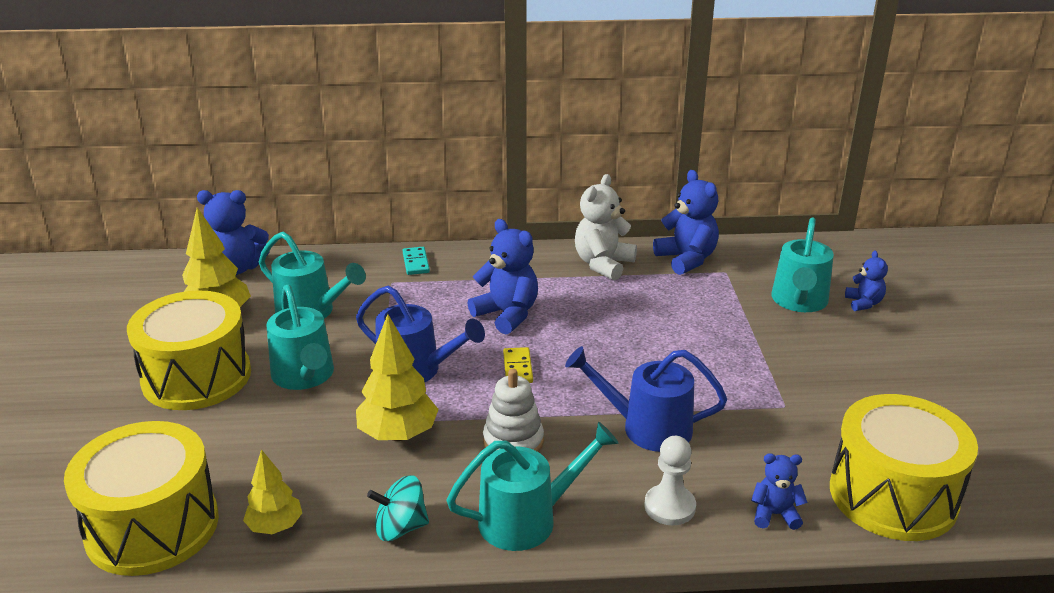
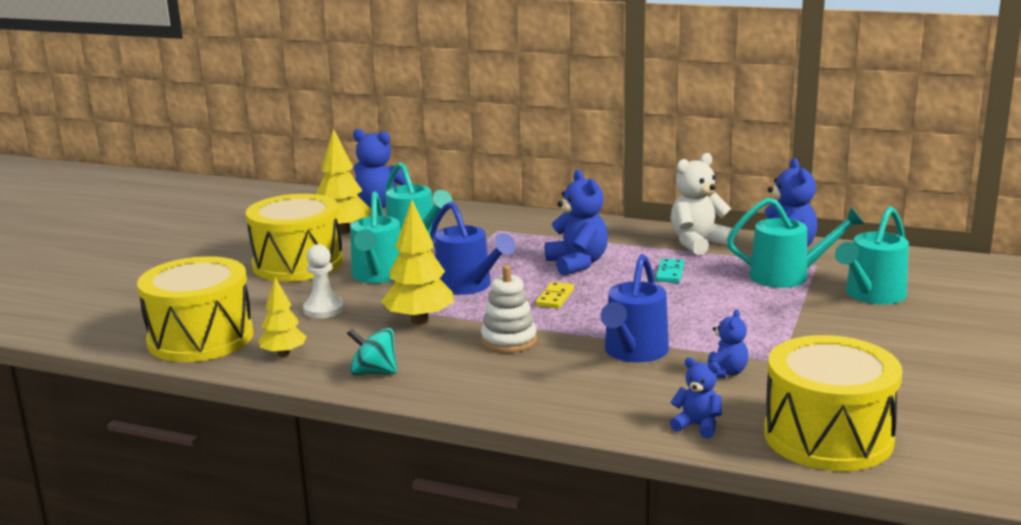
camera: 25 degrees right, 10 degrees down
turquoise domino [403,247,430,275] -> turquoise domino moved to [656,259,684,283]
turquoise watering can [446,422,619,551] -> turquoise watering can moved to [727,198,865,288]
blue watering can [565,346,727,452] -> blue watering can turned 105 degrees counterclockwise [600,254,669,362]
white pawn [644,436,696,526] -> white pawn moved to [303,244,344,318]
blue teddy bear [845,250,888,311] -> blue teddy bear moved to [708,309,748,378]

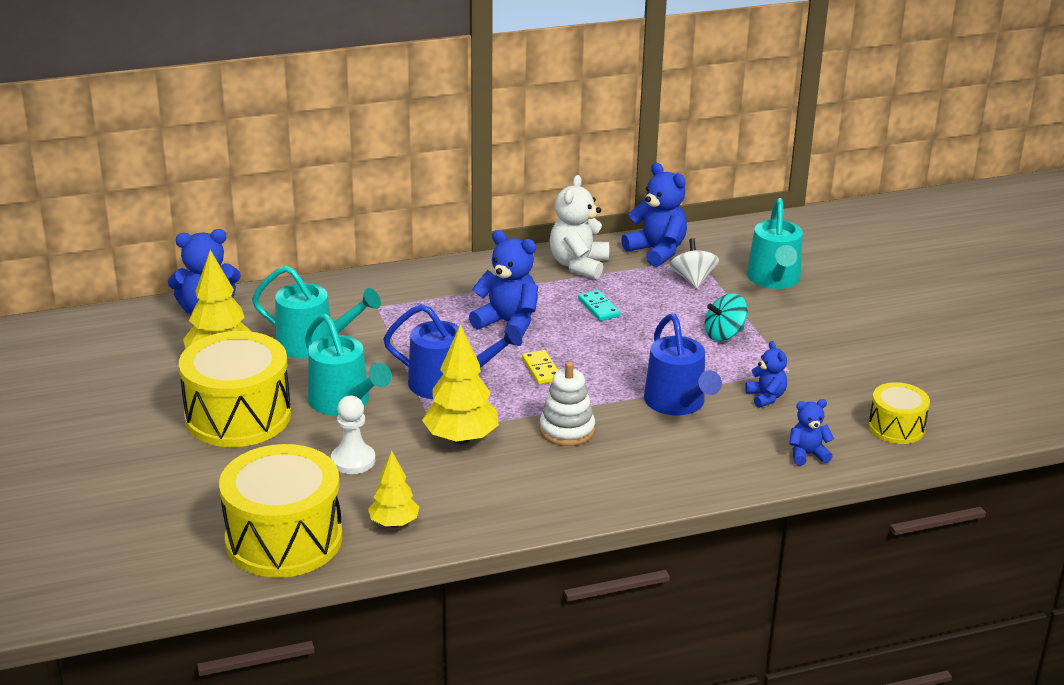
camera: 40 degrees left, 10 degrees up
turquoise spinning top [347,328,397,375] -> turquoise spinning top moved to [705,293,748,341]
turquoise watering can [727,198,865,288] -> white spinning top [670,238,719,288]
yellow drum [764,335,902,471] -> yellow drum [869,382,930,444], size x0.53

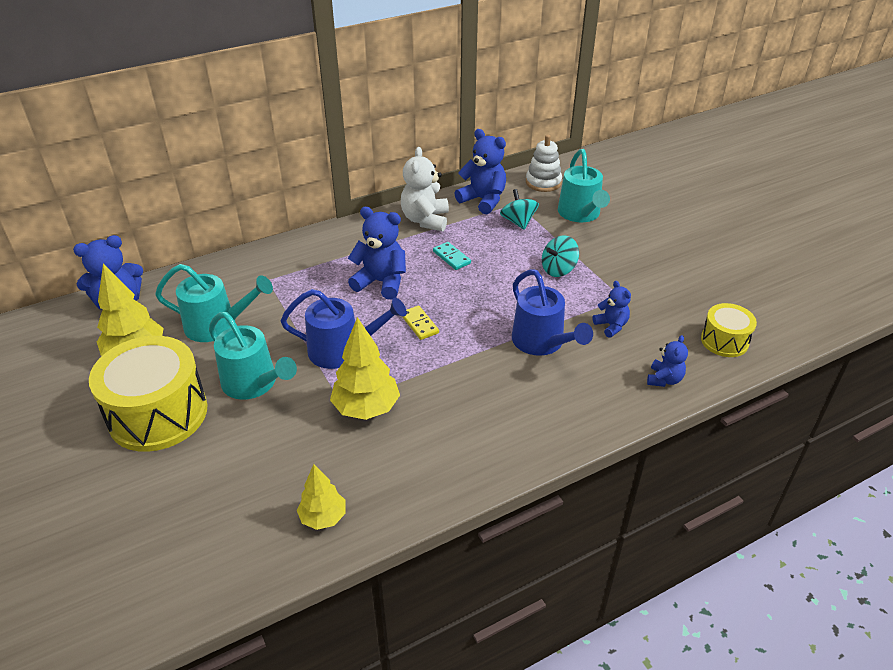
camera: 10 degrees left, 10 degrees up
yellow drum [219,444,343,578] -> none
white pawn [331,396,375,474] -> none
white stacking toy [540,361,595,446] -> white stacking toy moved to [526,135,562,192]
white spinning top [670,238,719,288] -> turquoise spinning top [500,189,539,230]
blue teddy bear [789,399,834,466] -> blue teddy bear turned 135 degrees clockwise [647,335,688,387]

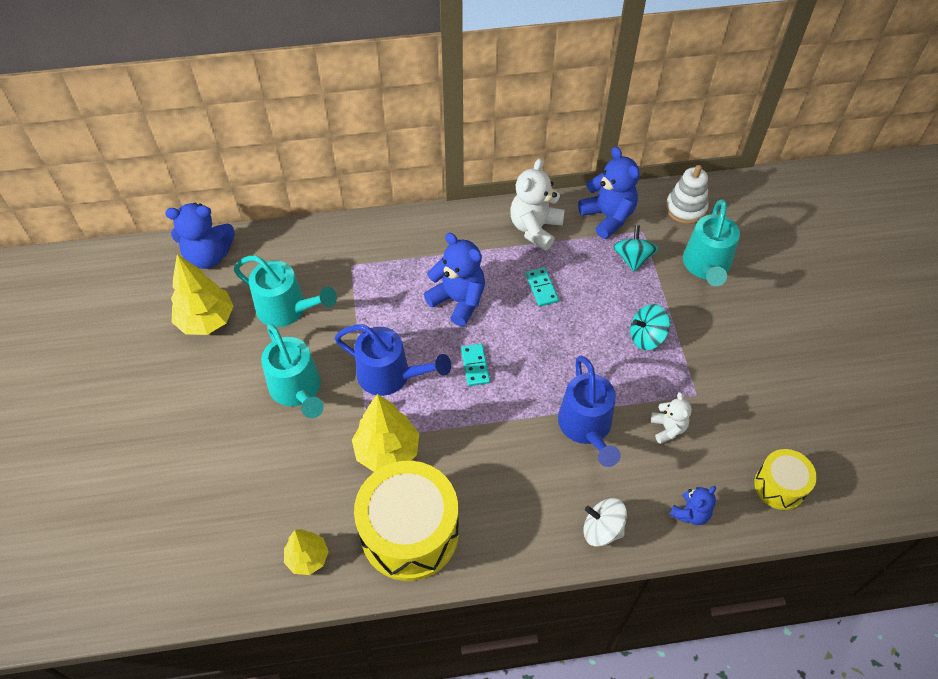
camera: 20 degrees right, 15 degrees up
yellow drum [89,336,207,452] -> yellow drum moved to [354,461,459,581]
yellow domino [402,306,439,340] -> turquoise domino [461,344,490,386]
blue teddy bear [593,281,631,338] -> white teddy bear [651,392,692,444]
none -> white spinning top [583,498,627,547]

